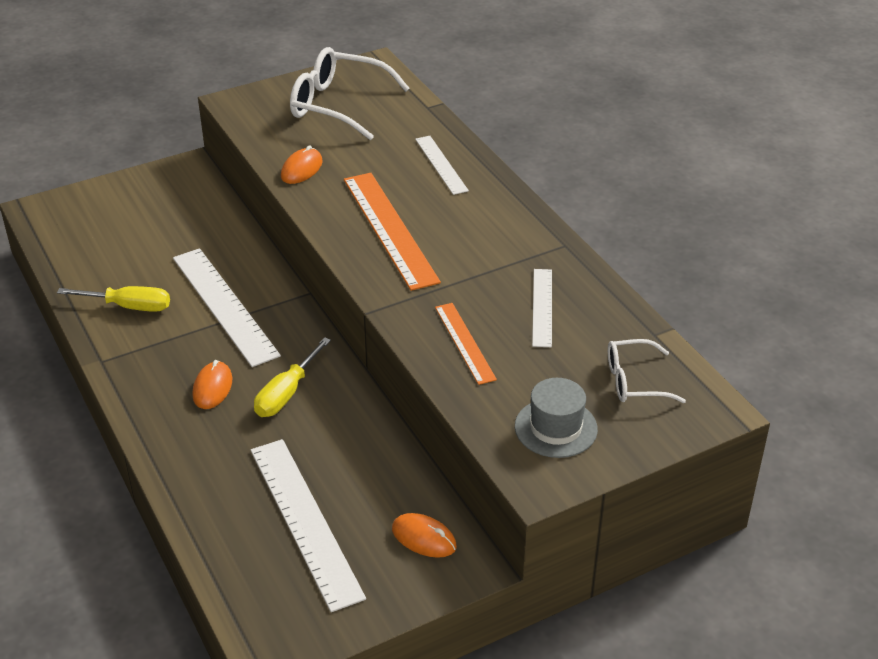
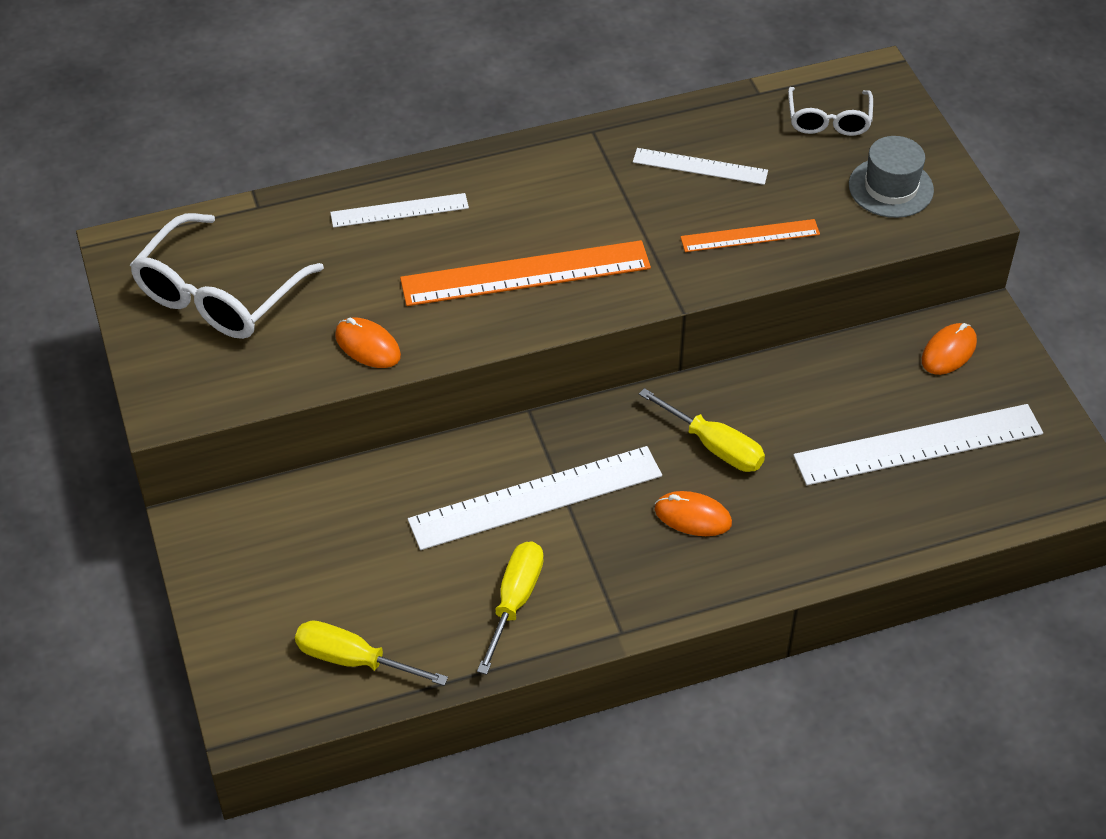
camera: 80 degrees left, 10 degrees up
none -> yellow screwdriver [295,620,448,686]

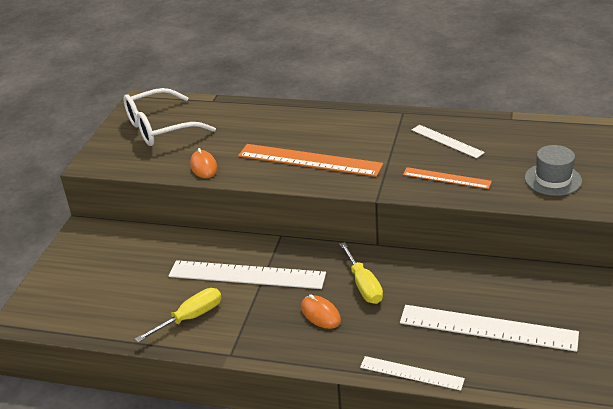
camera: 35 degrees right, 15 degrees down
yellow screwdriver [295,620,448,686] -> none
white ruler [330,193,469,228] -> white ruler moved to [360,356,465,391]
white glasses [788,87,873,136] -> none
orange mouse [922,323,977,375] -> none

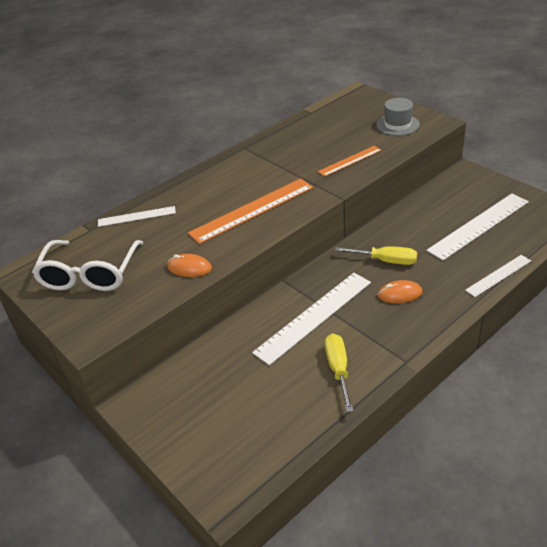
camera: 55 degrees left, 5 degrees up
white ruler [412,125,485,158] -> white ruler moved to [98,206,176,227]

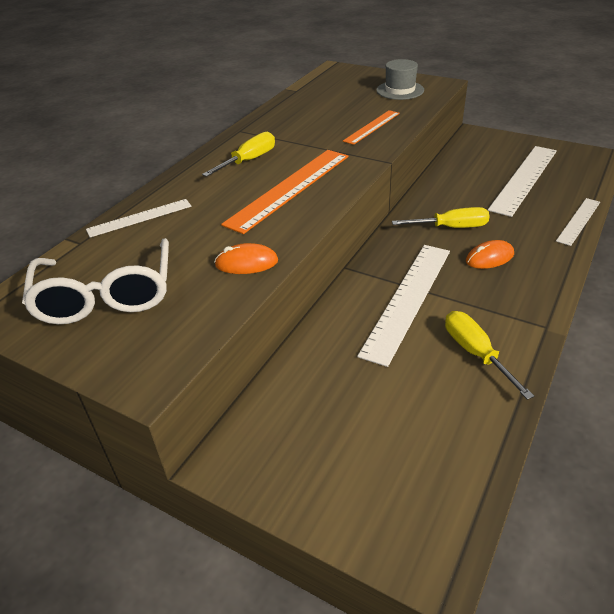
camera: 20 degrees left, 0 degrees up
none -> yellow screwdriver [202,132,275,177]

